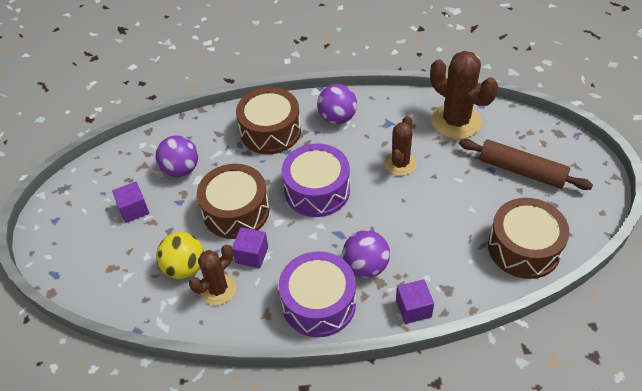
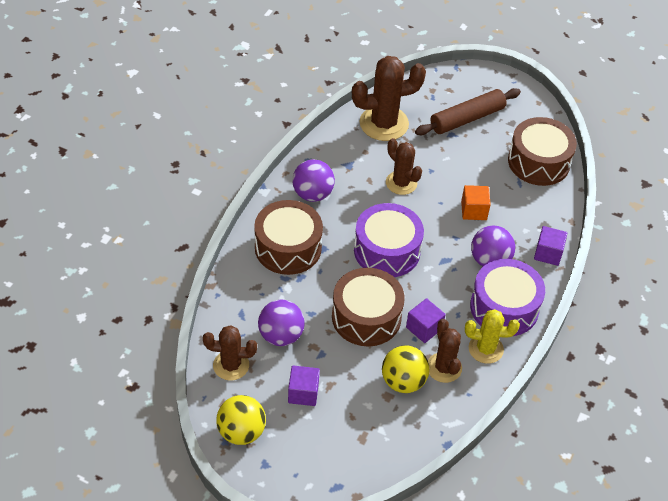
camera: 65 degrees left, 0 degrees up
none -> brown cactus [203,325,257,381]
none -> yellow ball [216,395,266,445]
none -> orange cube [461,185,491,220]
none -> yellow cactus [465,309,520,364]

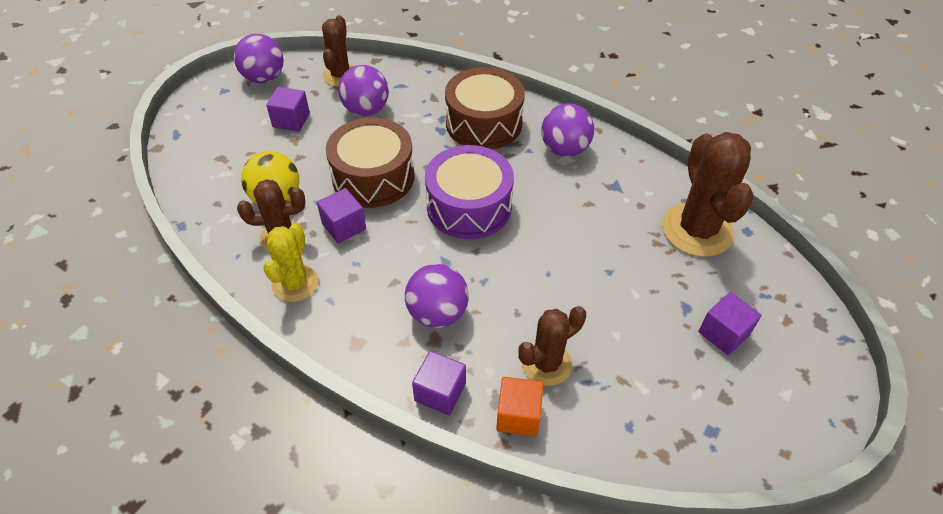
camera: 100 degrees right, 0 degrees up
yellow ball [216,395,266,445] -> purple ball [234,34,284,83]
brown cactus [386,138,422,195] -> brown cactus moved to [518,306,586,386]
brown rolling pin [415,88,521,135] -> purple cube [699,292,762,355]
orange cube [461,185,491,220] -> orange cube moved to [496,377,543,436]
purple drum [470,259,545,336] -> none
brown drum [508,117,577,186] -> none

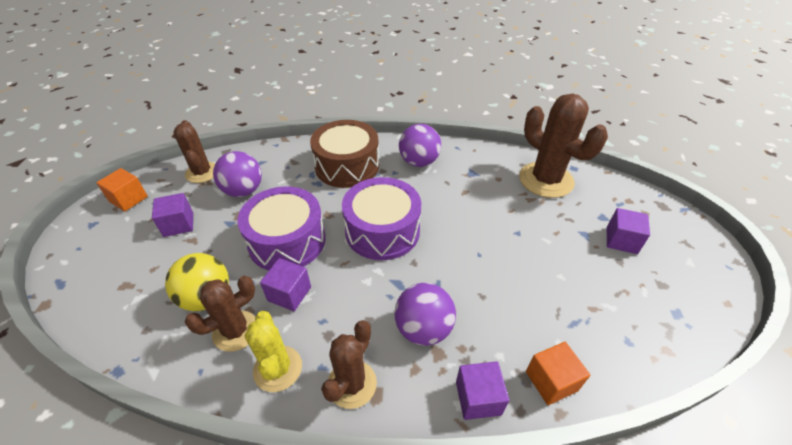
camera: 30 degrees left, 5 degrees down
purple ball [234,34,284,83] -> orange cube [96,168,148,212]
brown drum [326,117,415,208] -> purple drum [237,186,325,270]
brown cactus [518,306,586,386] -> brown cactus moved to [321,320,377,409]

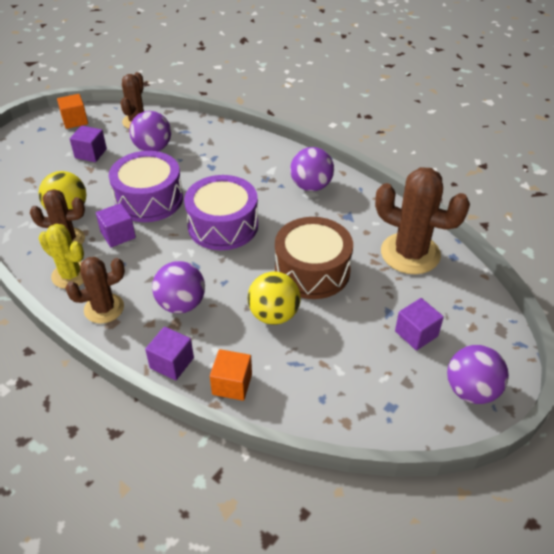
camera: 35 degrees right, 0 degrees up
yellow cactus [245,311,302,392] -> yellow cactus turned 75 degrees counterclockwise [38,224,84,289]
brown drum [310,120,379,188] -> brown drum moved to [275,217,353,299]
brown cactus [519,94,608,198] -> brown cactus turned 60 degrees counterclockwise [375,167,470,274]
none -> yellow ball [247,272,301,325]
none -> purple ball [447,345,509,404]

